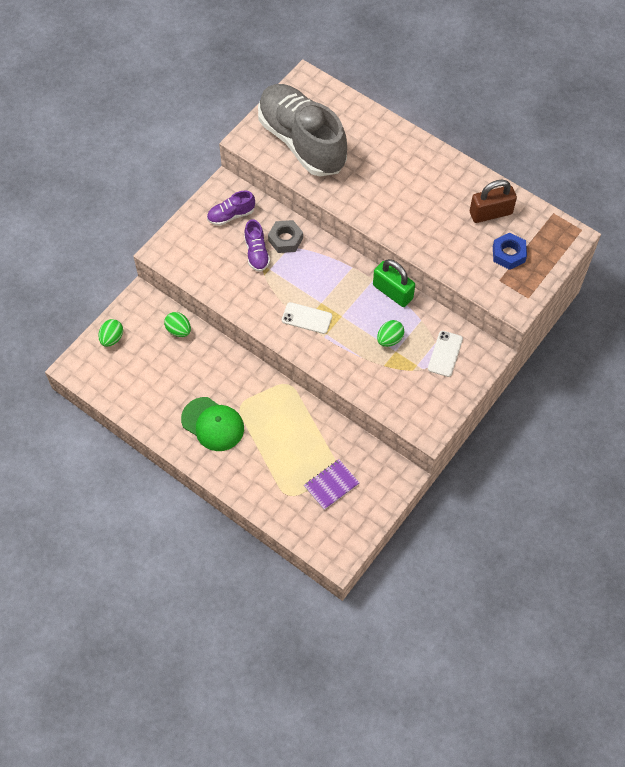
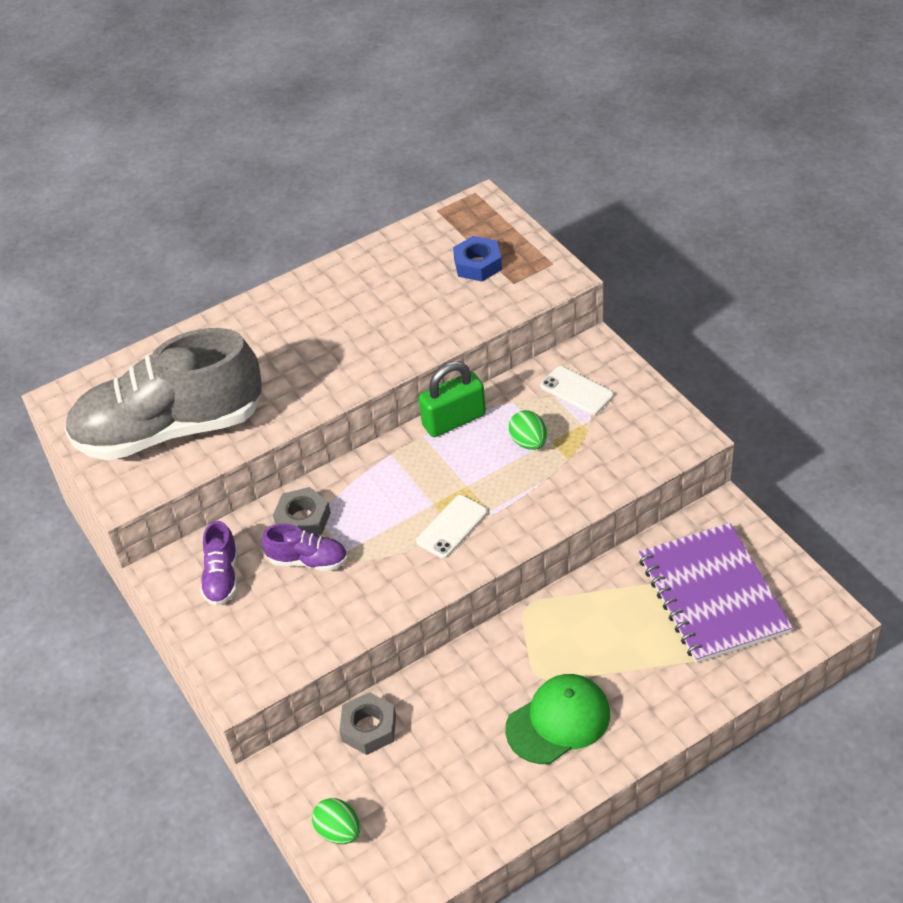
camera: 65 degrees left, 15 degrees down
green egg [164,312,191,337] -> grey nut [339,692,396,755]
purple notebook [304,460,359,510] -> purple notebook [639,523,793,663], size x2.02
brown padlock [470,180,517,223] -> none

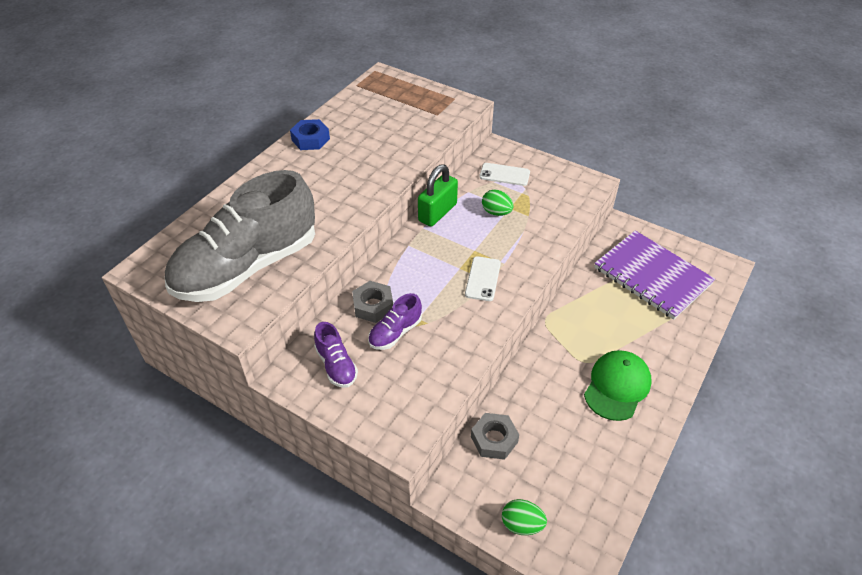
camera: 30 degrees left, 0 degrees up
purple shoe [262,524,348,571] -> purple shoe turned 150 degrees clockwise [368,293,422,350]
blue nut [453,236,502,282] -> blue nut moved to [290,119,330,150]

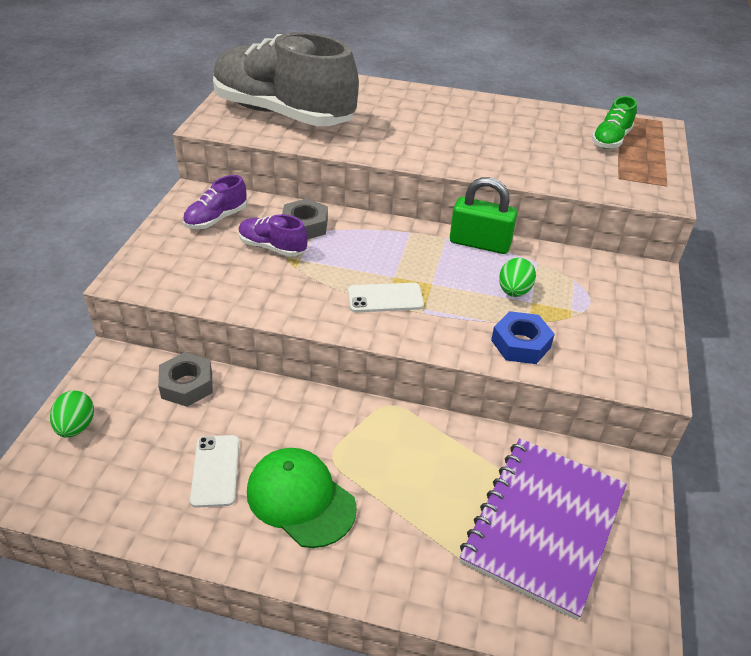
camera: 70 degrees right, 5 degrees down
blue nut [290,119,330,150] -> blue nut moved to [491,311,555,364]
white phone [479,163,530,186] -> white phone moved to [190,435,239,508]
green cap [584,350,652,421] -> green cap turned 150 degrees counterclockwise [247,448,357,548]
none -> green shoe [592,96,637,149]

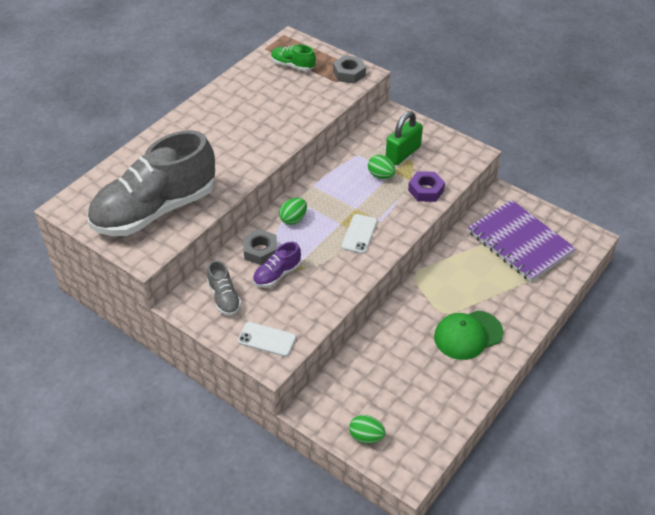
camera: 65 degrees left, 5 degrees up
grey nut [158,352,213,407] -> grey nut moved to [333,55,366,84]
purple shoe [183,175,247,229] -> grey shoe [207,260,242,316]
white phone [190,435,239,508] -> white phone moved to [238,322,296,357]
green padlock [450,177,517,254] -> green padlock moved to [386,111,423,165]
blue nut [491,311,555,364] -> purple nut [408,171,445,202]
green shoe [592,96,637,149] -> green shoe turned 150 degrees clockwise [271,44,316,71]
none -> green egg [279,198,307,225]

